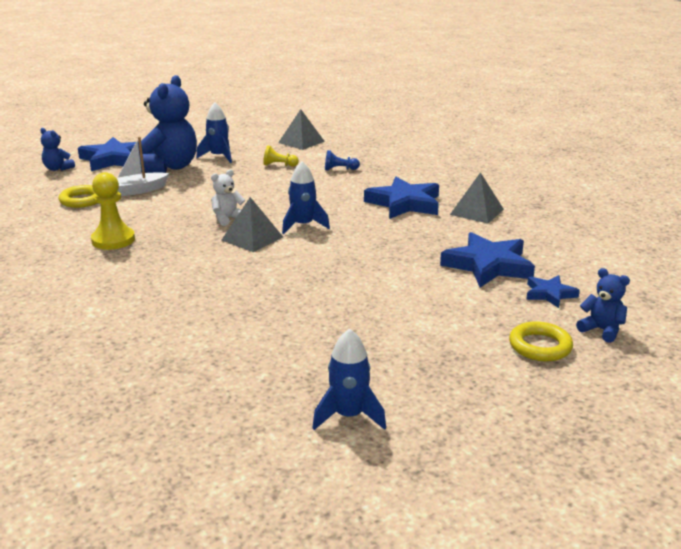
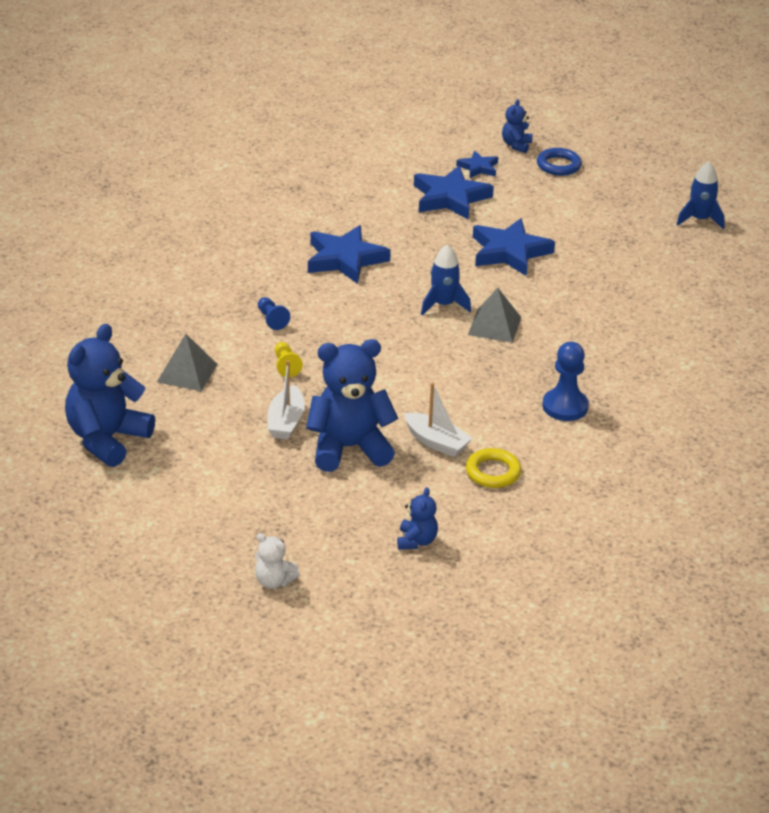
camera: 115 degrees left, 10 degrees up
blue star [78,137,149,171] -> blue star moved to [473,218,555,276]
yellow pawn [91,172,135,250] -> blue pawn [542,342,589,421]
blue rocket [196,102,232,163] -> white boat [268,360,305,440]
white teddy bear [211,170,245,226] -> white teddy bear moved to [255,533,300,589]
grey pyramid [450,172,504,223] -> none
yellow ring [509,321,573,361] -> blue ring [537,148,582,176]
none -> blue teddy bear [65,324,155,467]

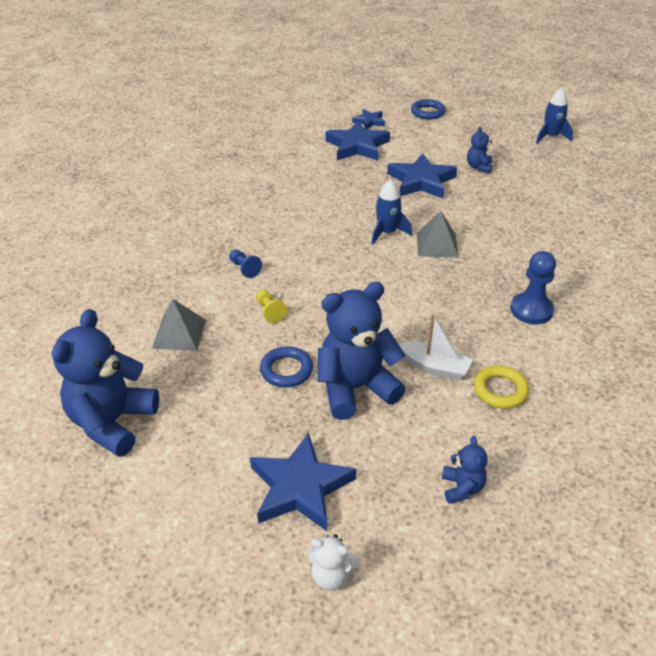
camera: 10 degrees left, 5 degrees up
white boat [268,360,305,440] -> blue ring [260,346,313,388]
blue star [308,225,391,284] -> blue star moved to [250,433,356,531]
blue teddy bear [502,99,532,153] -> blue teddy bear moved to [467,126,493,173]

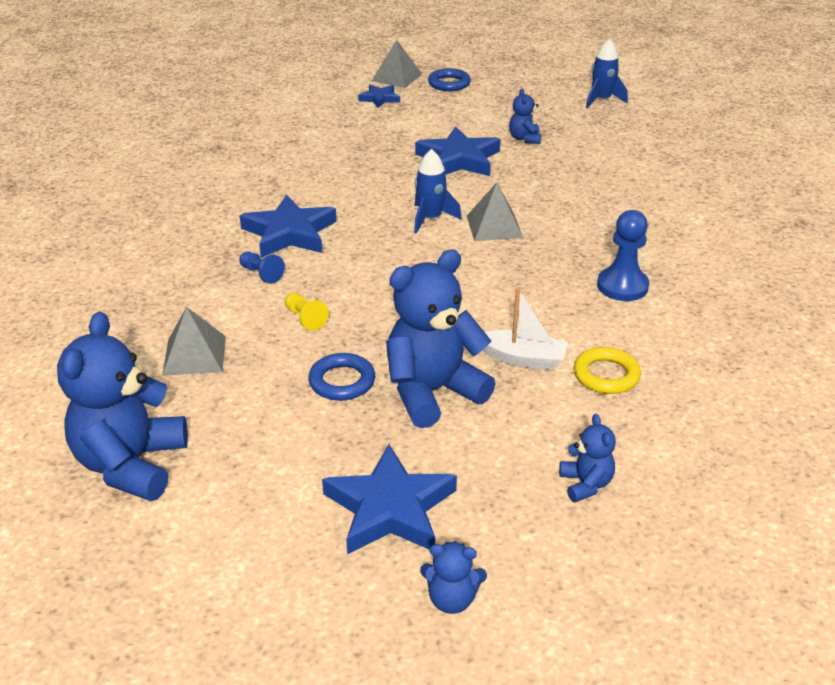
camera: 10 degrees left, 5 degrees down
white teddy bear [308,534,360,591] -> blue teddy bear [420,541,487,614]
blue star [325,121,390,161] -> blue star moved to [240,195,337,258]
none -> grey pyramid [372,40,422,88]

